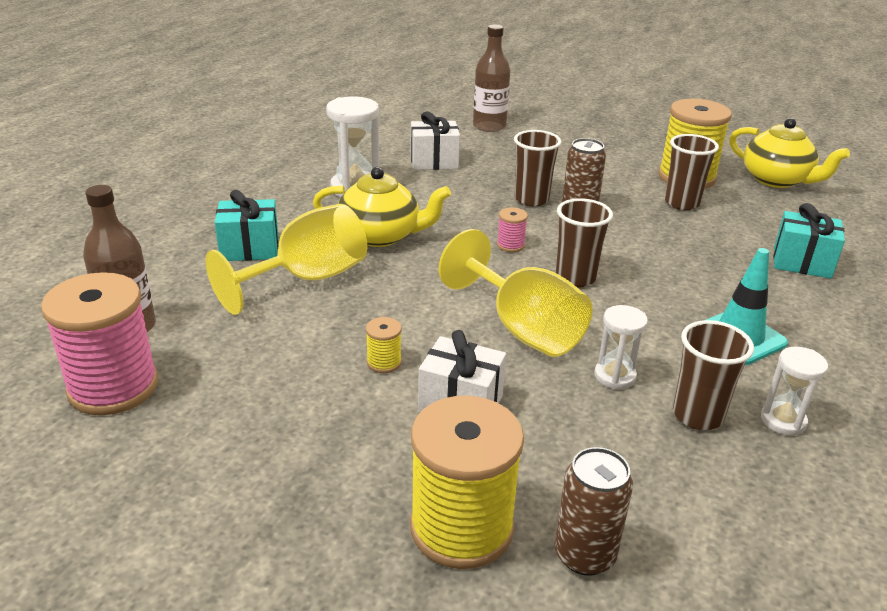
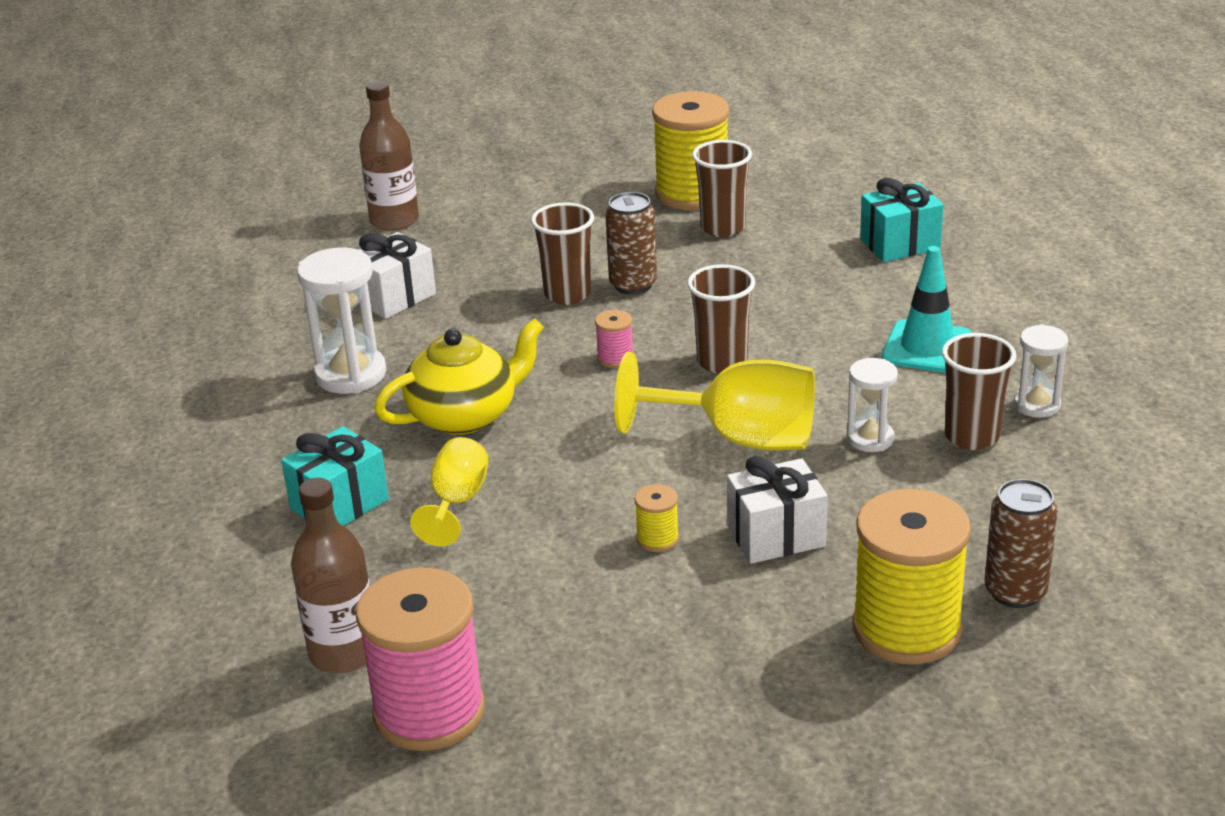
camera: 35 degrees left, 0 degrees up
yellow goblet [205,204,367,315] -> yellow goblet [410,437,489,546], size x0.58
yellow teapot [729,118,850,188] -> none

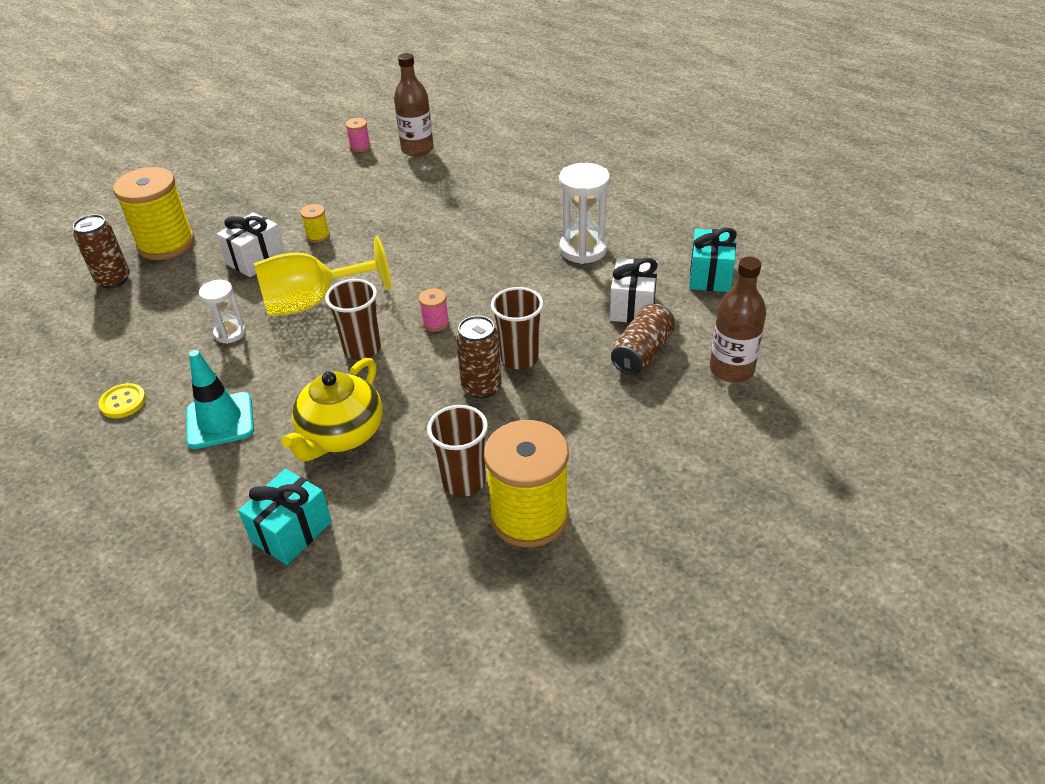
camera: 145 degrees right, 10 degrees up
turquoise gift [281,426,389,526] -> turquoise gift moved to [689,227,737,292]
pink spool [356,567,485,751] -> pink spool [345,118,371,152], size x0.42
yellow teapot [374,318,544,435] -> yellow teapot moved to [281,358,383,461]
yellow goblet [410,437,489,546] -> none
brown cup [942,333,1016,450] -> none
white hourglass [1014,324,1068,418] -> yellow button [98,383,146,418]
none -> brown can [611,304,675,375]

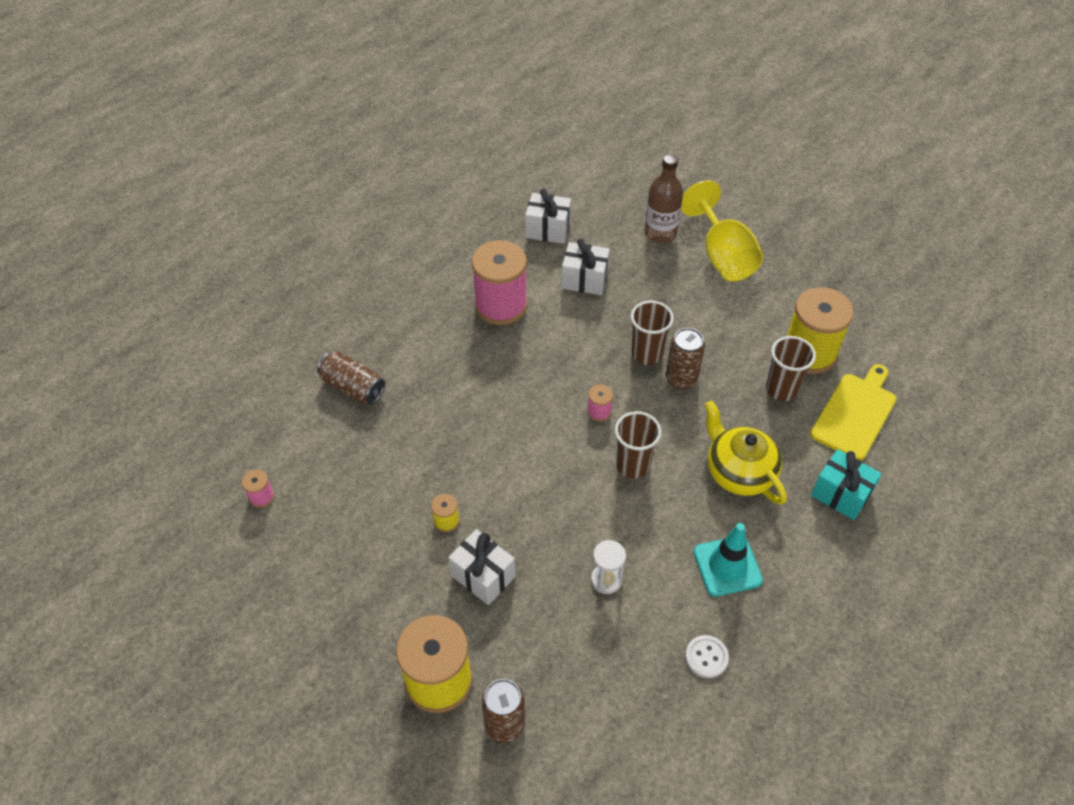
camera: 90 degrees left, 10 degrees up
yellow button [98,383,146,418] -> white button [685,635,729,678]
yellow goblet [254,236,391,317] -> yellow goblet moved to [681,180,763,281]
yellow teapot [281,358,383,461] -> yellow teapot turned 150 degrees counterclockwise [705,401,787,505]
brown bottle [394,53,434,157] -> none
white hourglass [559,163,610,264] -> pink spool [472,240,527,325]
brown can [611,304,675,375] -> brown can moved to [317,351,385,404]
turquoise gift [689,227,737,292] -> white gift [525,189,571,244]
none -> yellow cutting board [810,364,896,461]

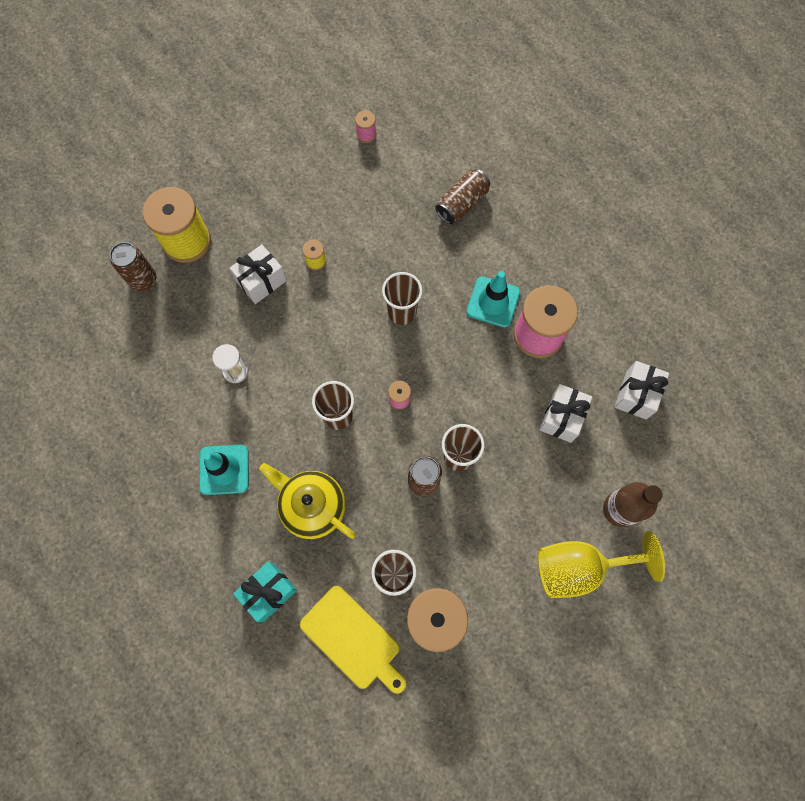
camera: 100 degrees right, 20 degrees up
white button [685,635,729,678] -> none
yellow teapot [705,401,787,505] -> yellow teapot turned 120 degrees counterclockwise [259,463,356,539]
none -> brown cup [382,272,422,325]
none -> turquoise traffic cone [467,271,520,328]

